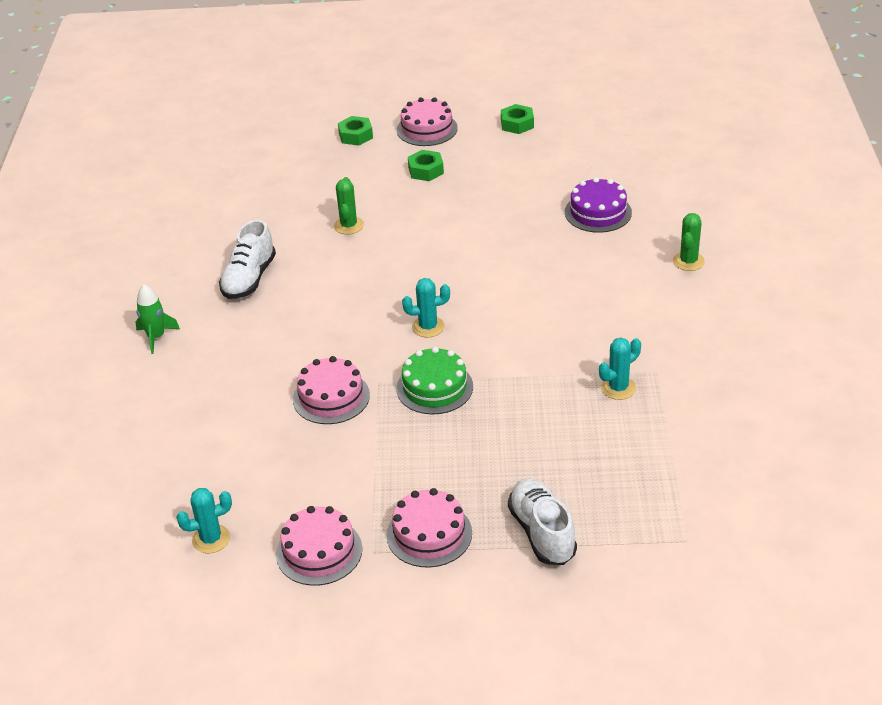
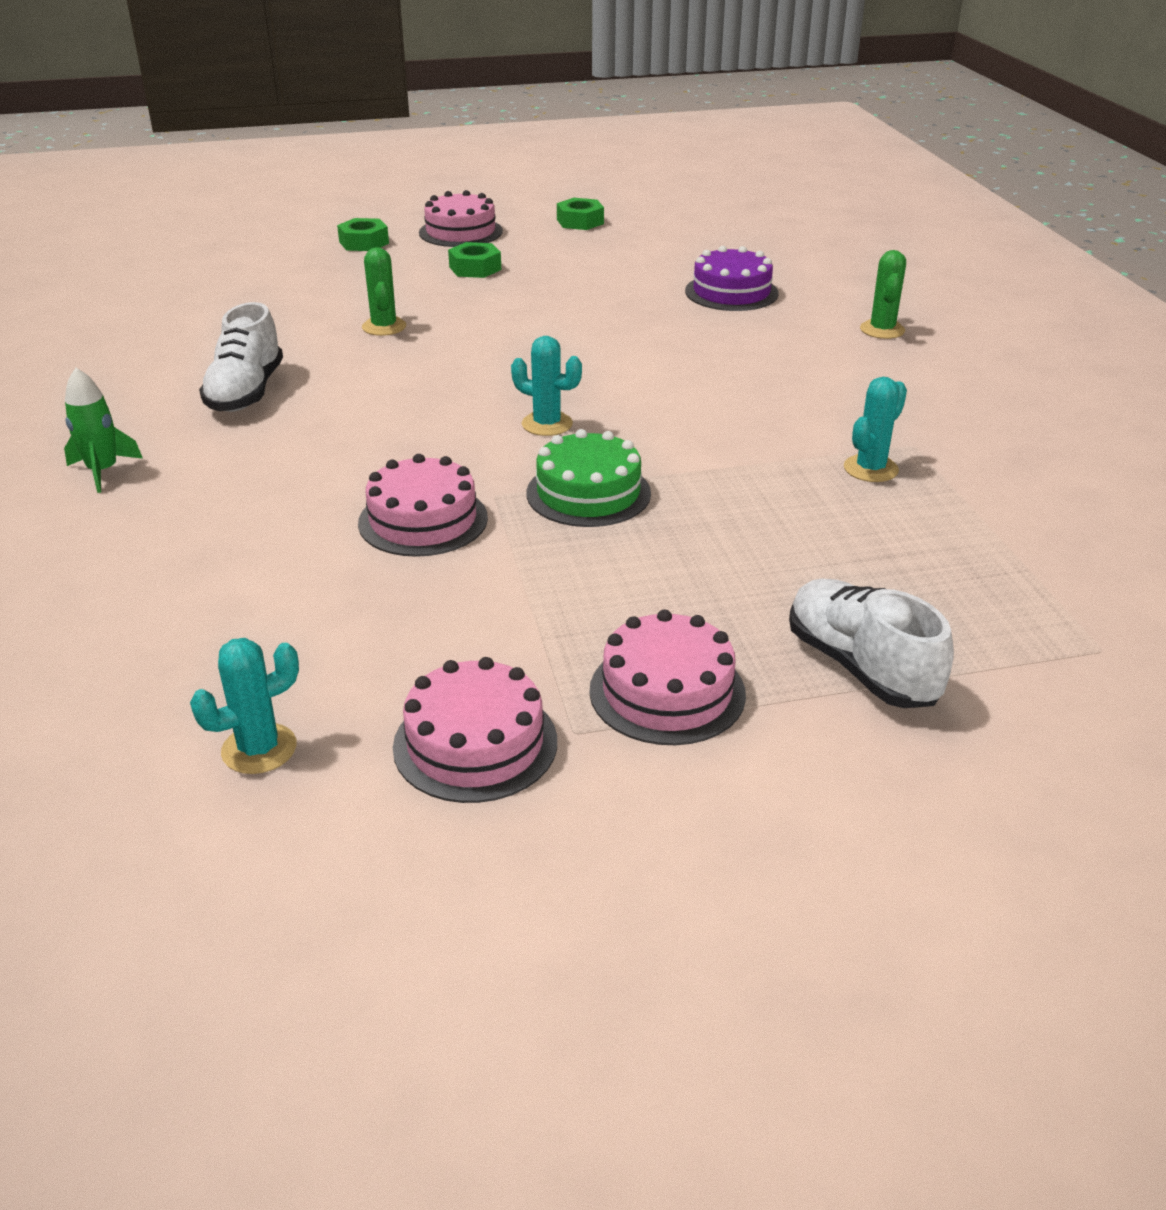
camera: 15 degrees left, 5 degrees down
turquoise cactus [402,278,450,338] -> turquoise cactus turned 45 degrees clockwise [511,336,582,436]

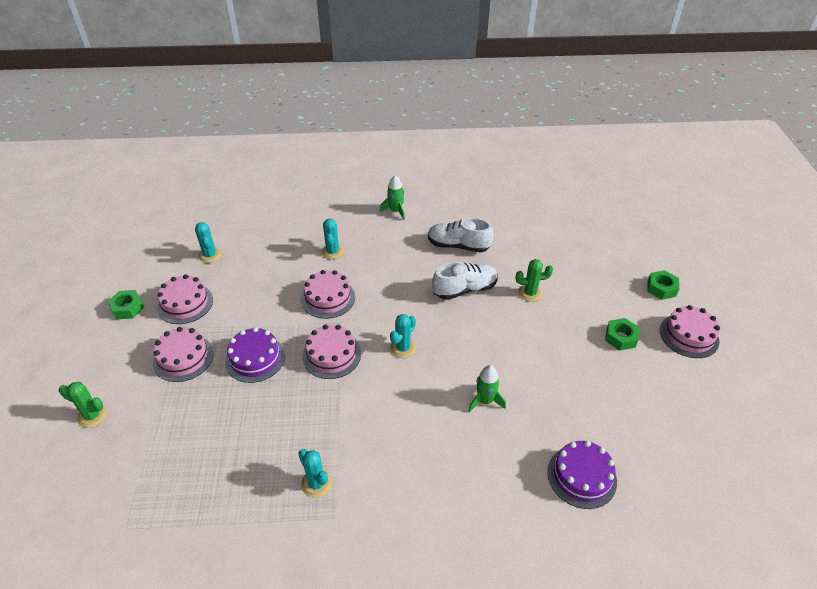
camera: 100 degrees right, 10 degrees up
green cake [526,429,651,527] -> pink cake [302,325,361,379]
green nut [557,198,604,230] -> green nut moved to [108,290,144,320]
white shoe [789,578,954,708] -> white shoe moved to [432,262,498,300]
green cactus [860,250,906,339] -> green cactus moved to [59,382,107,428]
none -> purple cake [225,327,285,383]
none -> turquoise cactus [322,218,344,260]
none -> green rocket [468,365,506,412]

